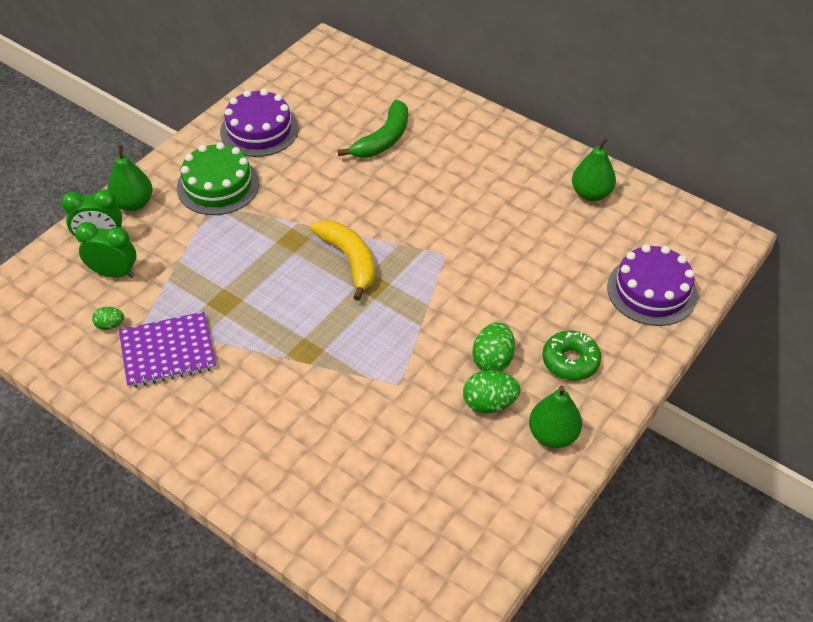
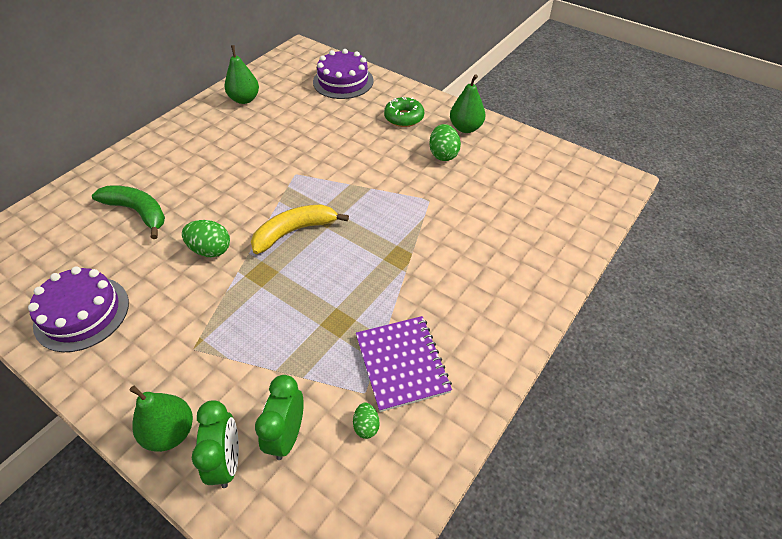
camera: 90 degrees left, 0 degrees up
green cake [177,142,259,215] -> none
green egg [472,322,515,372] -> green egg moved to [182,220,230,257]

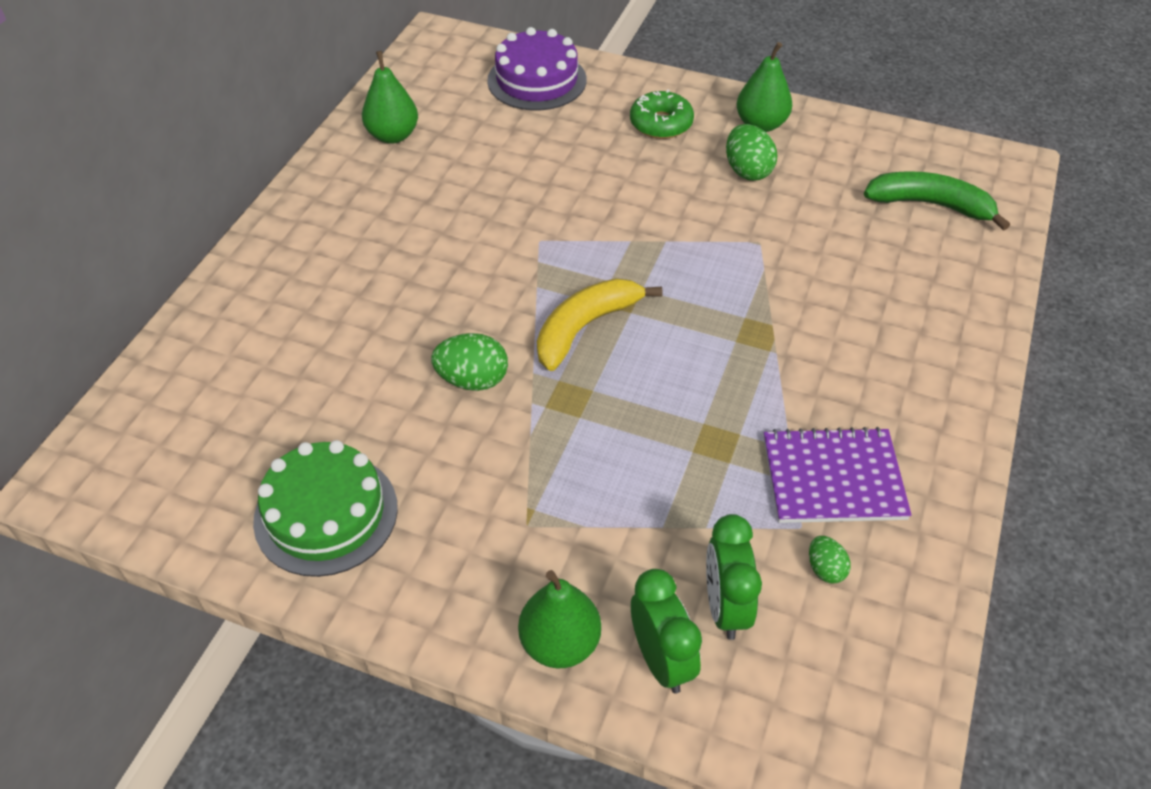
camera: 15 degrees left, 0 degrees up
purple cake [28,266,129,352] -> green cake [253,440,398,577]
green banana [92,185,165,239] -> green banana moved to [864,171,1010,231]
purple notebook [356,316,452,412] -> purple notebook turned 60 degrees counterclockwise [764,427,912,523]

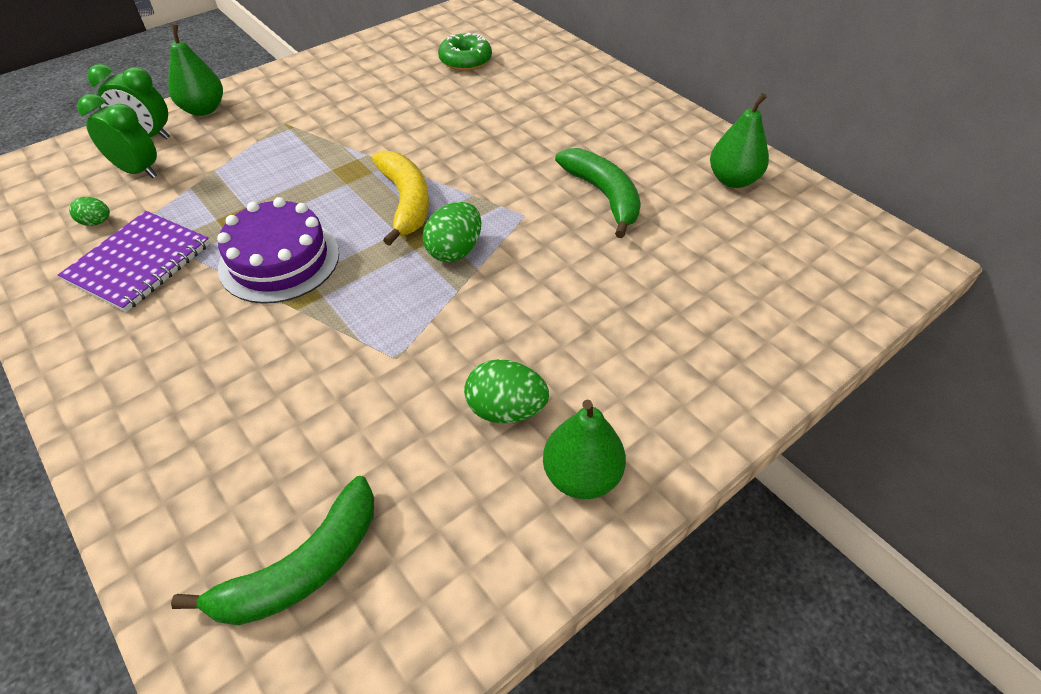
camera: 120 degrees right, 0 degrees up
green cake [253,440,398,577] -> none
green egg [431,333,508,391] -> green egg moved to [423,202,481,262]
purple cake [487,27,586,110] -> purple cake moved to [217,197,339,304]
green donut [630,89,694,139] -> green donut moved to [438,33,492,71]
none -> green banana [555,148,641,238]

